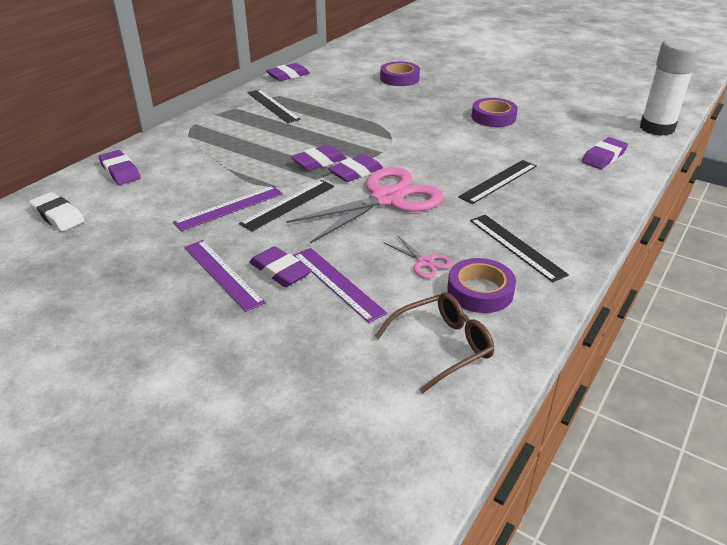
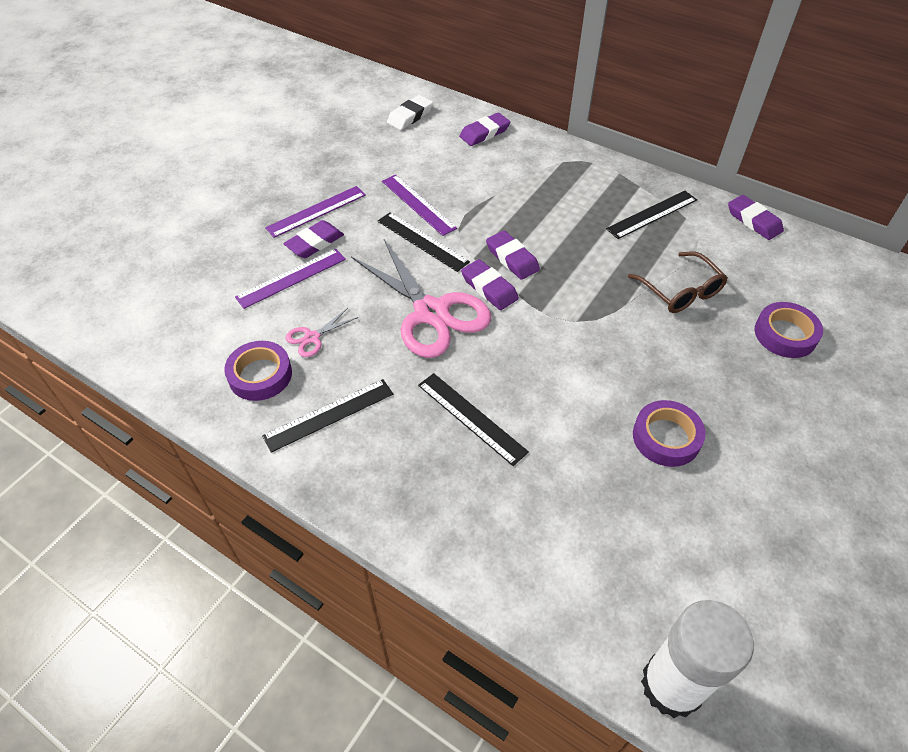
camera: 90 degrees right, 15 degrees up
brown glasses [375,292,494,394] -> brown glasses moved to [628,251,728,313]
purple eraser [582,137,628,169] -> none

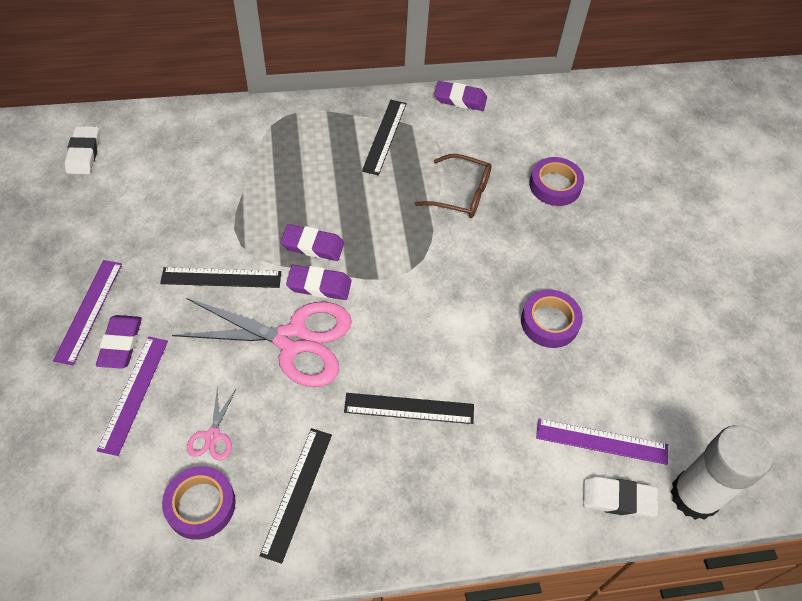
camera: 45 degrees left, 5 degrees up
purple ruler [382,175,457,236] -> purple ruler moved to [536,419,668,465]
purple eraser [459,113,510,146] -> none
none -> white eraser [583,476,658,518]

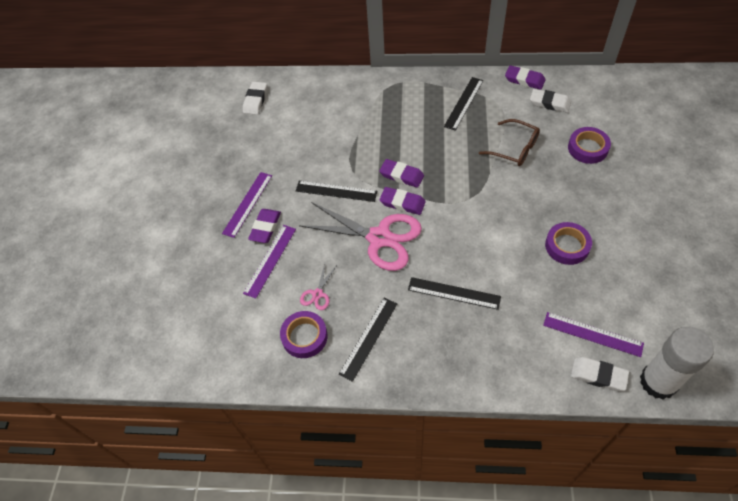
camera: 20 degrees right, 0 degrees up
none -> white eraser [530,89,571,113]

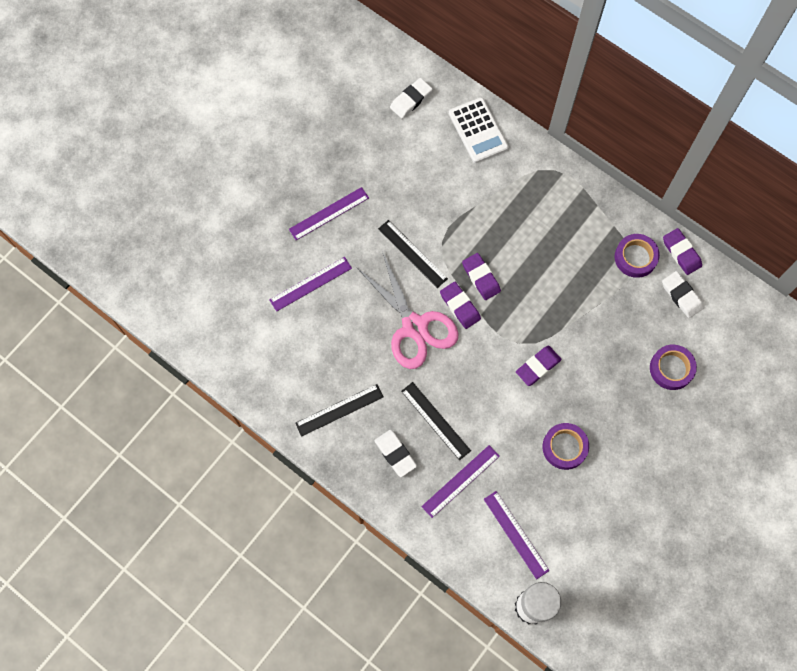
camera: 30 degrees right, 15 degrees up
purple eraser [248,209,281,243] -> purple eraser moved to [516,346,562,386]
purple tape [280,311,327,358] -> purple tape moved to [615,234,660,278]
pink scissors [300,263,336,310] -> none
black ruler [444,77,484,131] -> none
brown glasses [479,119,540,166] -> none
white eraser [571,357,629,391] -> white eraser moved to [374,430,417,477]
none -> purple ruler [421,445,500,518]
none -> white calculator [449,97,509,163]

